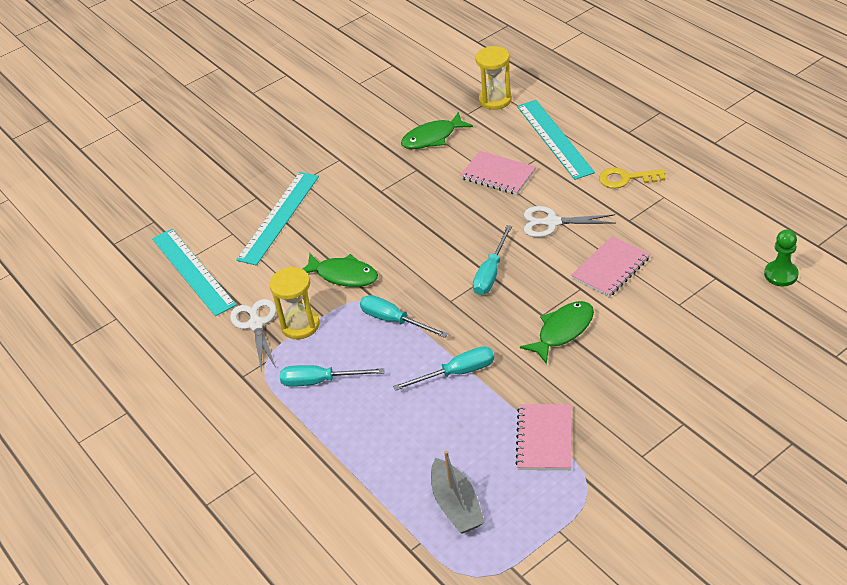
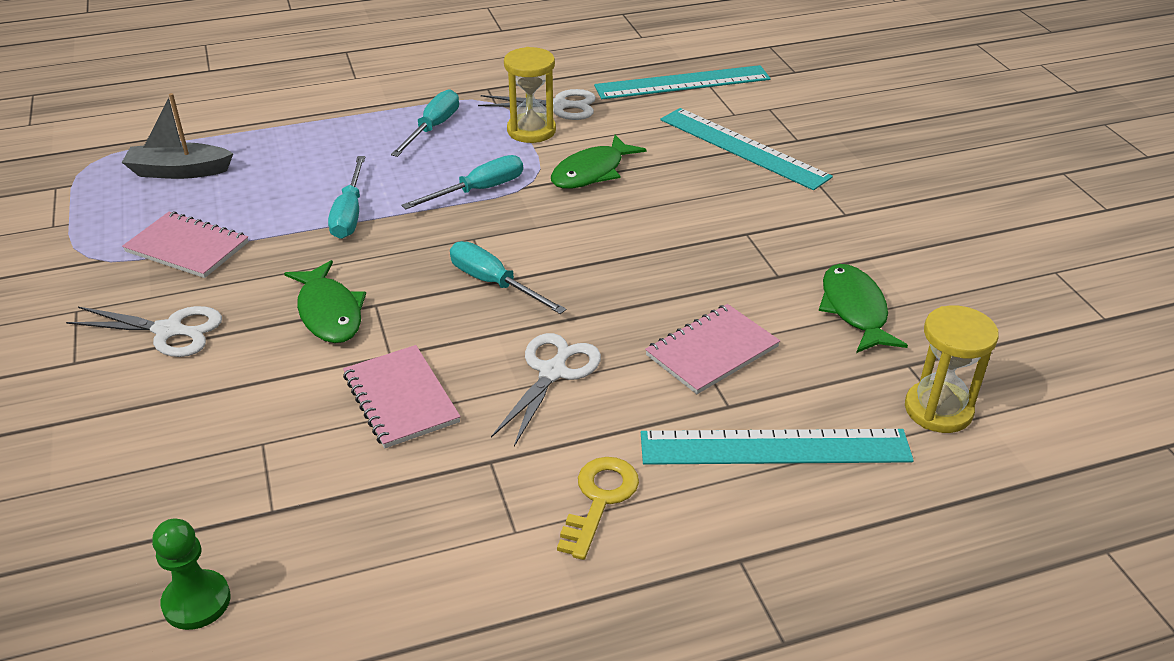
camera: 105 degrees right, 5 degrees down
none -> white scissors [66,306,222,357]

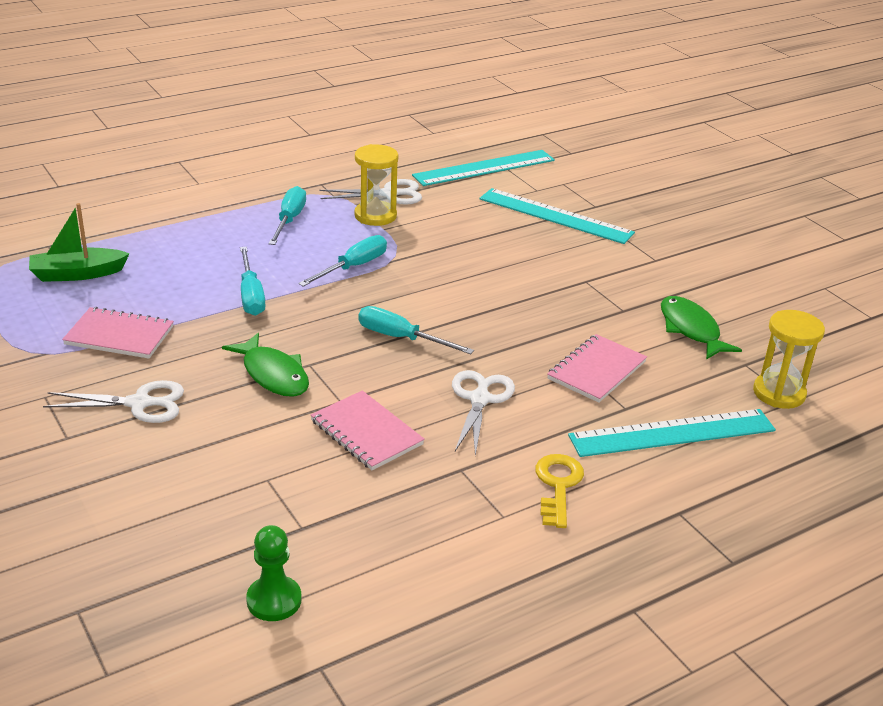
camera: 15 degrees left, 5 degrees down
grey boat [122,93,234,179] -> green boat [29,203,130,282]
green fish [551,135,647,189] -> none

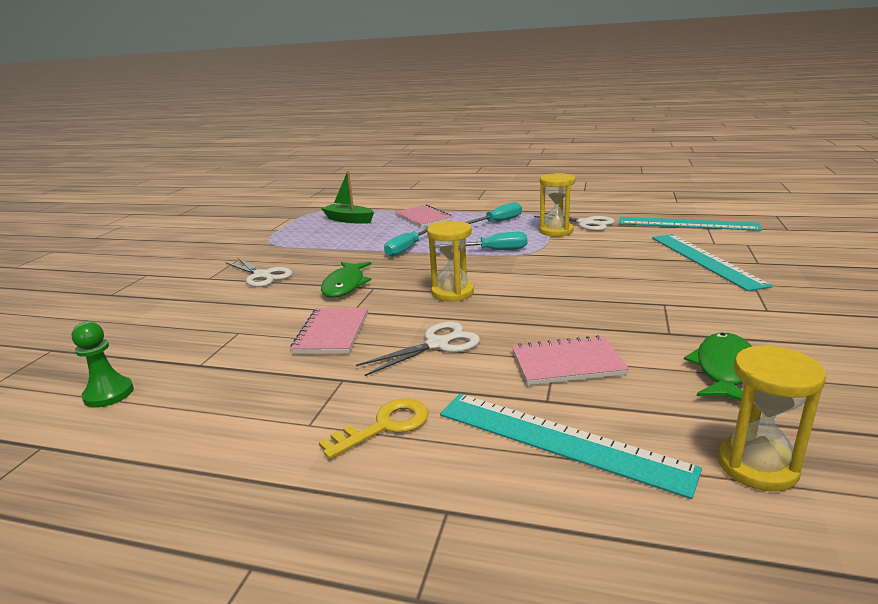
camera: 50 degrees right, 10 degrees down
pink notebook [62,307,174,359] -> pink notebook moved to [395,204,453,228]
turquoise screwdriver [358,306,474,354] -> yellow hourglass [427,221,474,301]

